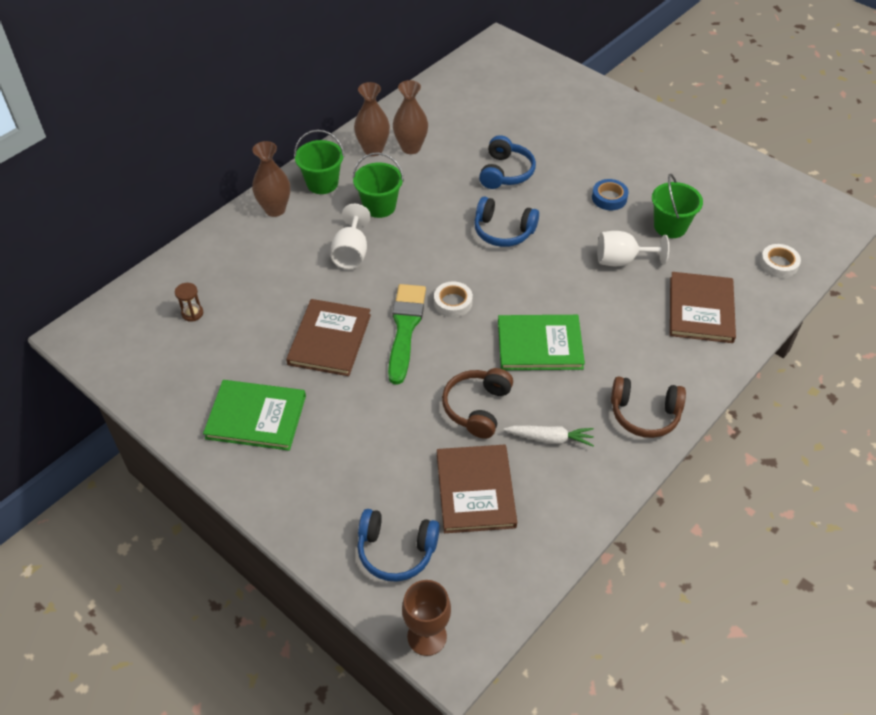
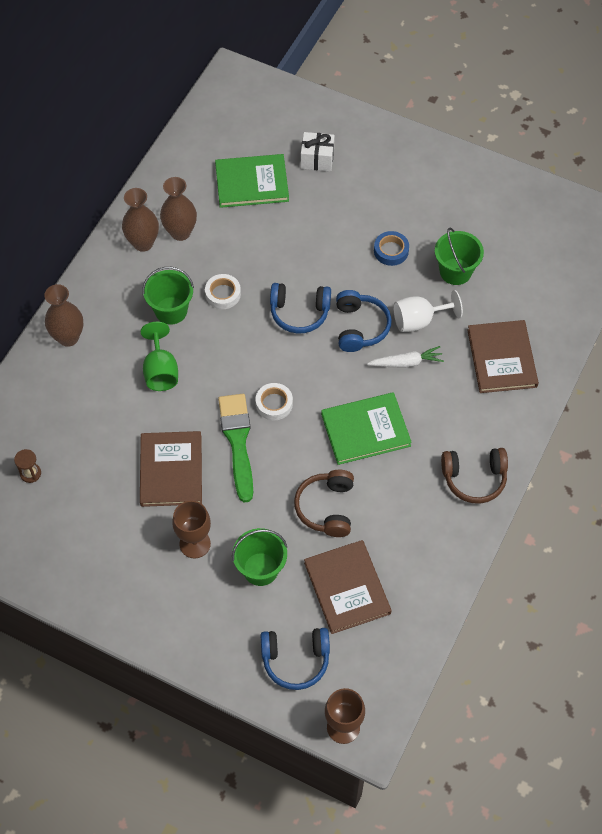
camera: 15 degrees left, 10 degrees up
green book [203,380,306,451] -> green book moved to [215,154,289,208]
green bucket [294,130,345,194] -> green bucket moved to [232,528,287,586]
white goblet [331,204,371,269] -> green goblet [140,322,178,391]
blue headphones [479,135,536,189] -> blue headphones moved to [336,290,392,352]
white carrot [504,426,594,446] -> white carrot moved to [367,346,444,368]
white tape [760,244,801,278] -> white tape moved to [205,274,241,309]
none -> brown goblet [172,501,211,558]
none -> white gift [301,132,335,171]

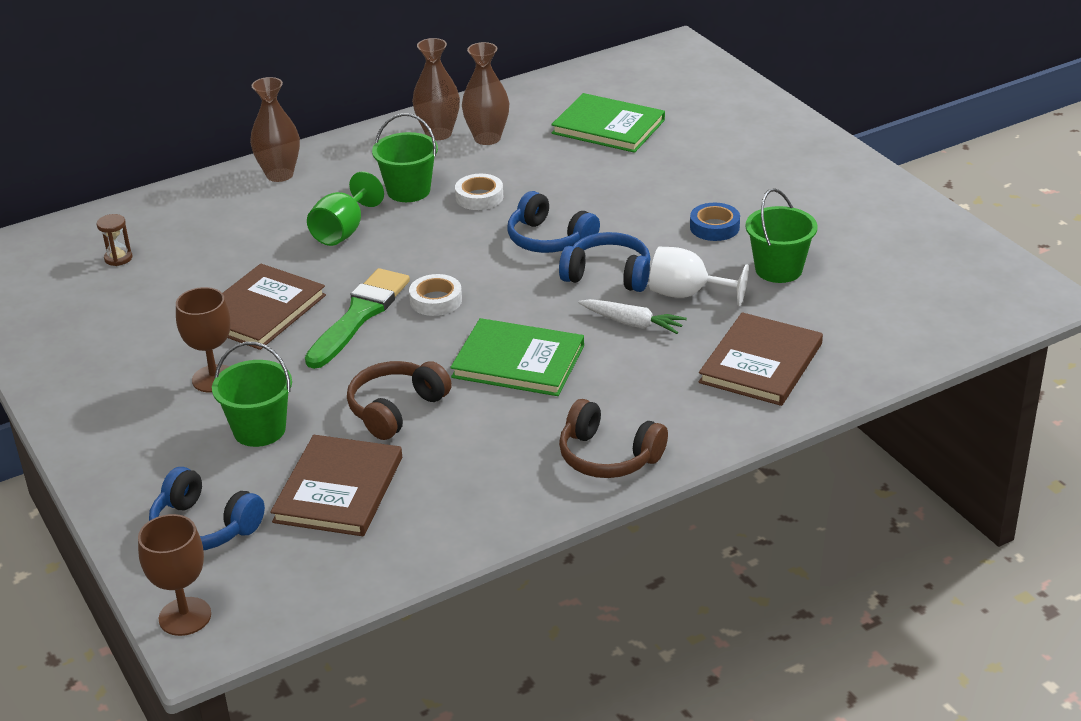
camera: 35 degrees right, 25 degrees down
white gift [301,132,335,171] -> none
blue headphones [336,290,392,352] -> blue headphones turned 105 degrees counterclockwise [559,232,651,292]

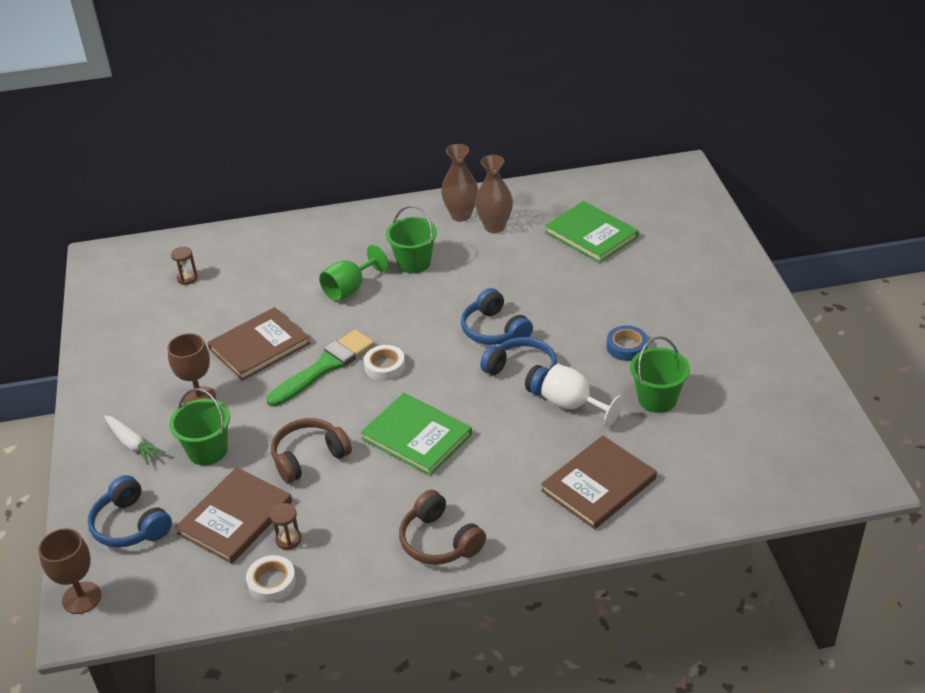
camera: 20 degrees right, 5 degrees up
brown vase [250,77,300,182] -> none
white tape [455,174,503,210] -> white tape moved to [246,555,296,603]
white carrot [578,299,687,334] -> white carrot moved to [104,415,165,465]
none -> brown hourglass [270,503,302,550]

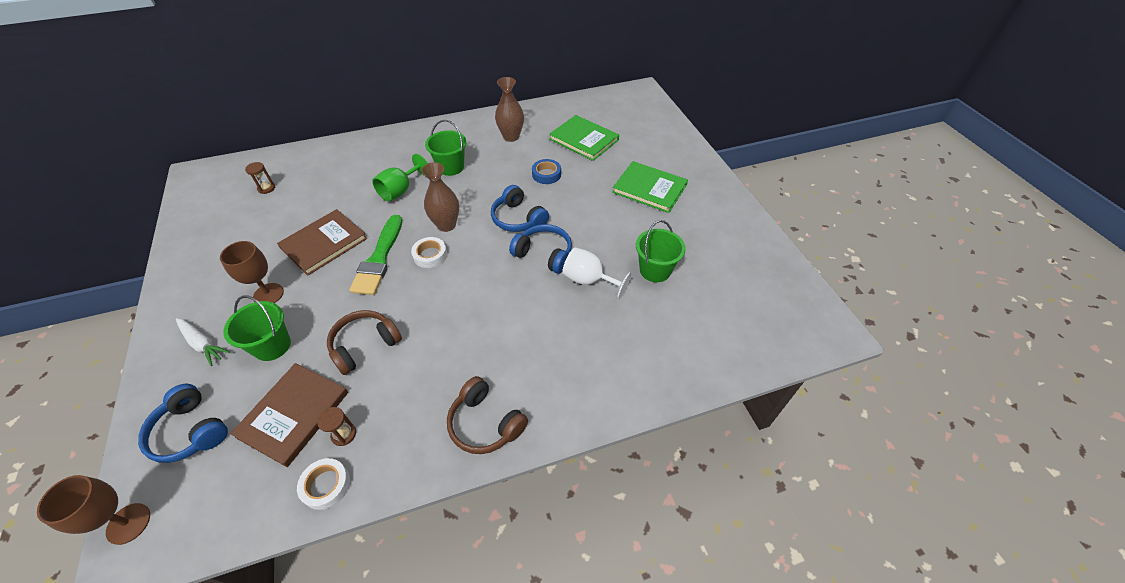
camera: 10 degrees left, 10 degrees up
green brush [266,330,374,407] -> green brush turned 150 degrees clockwise [349,215,402,295]
green book [361,393,472,476] -> green book moved to [612,161,688,213]
brown vase [441,144,478,221] -> brown vase moved to [421,162,459,232]
brown book [541,436,657,529] -> none
blue tape [607,325,648,361] -> blue tape moved to [532,159,561,184]

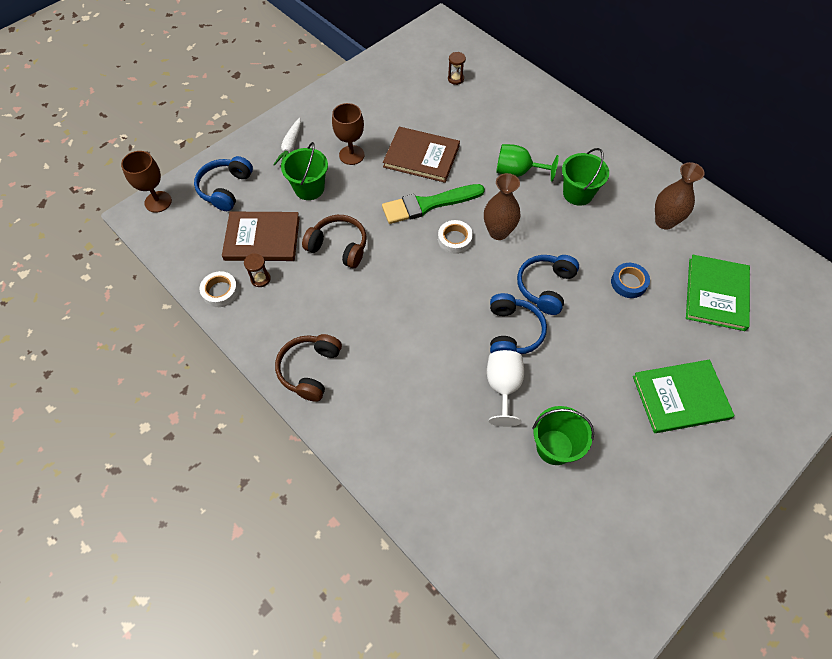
camera: 65 degrees right, 10 degrees up
green book [612,161,688,213] -> green book turned 75 degrees clockwise [633,360,735,433]

